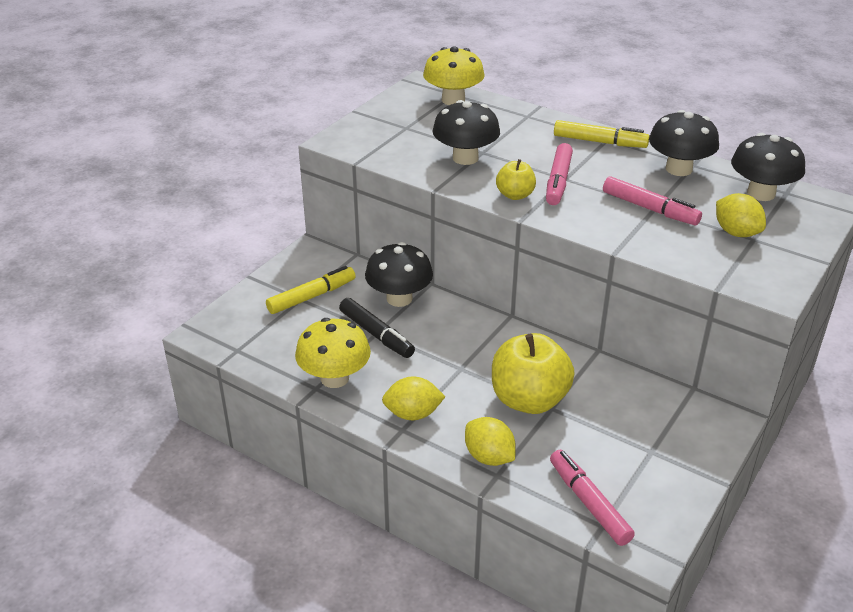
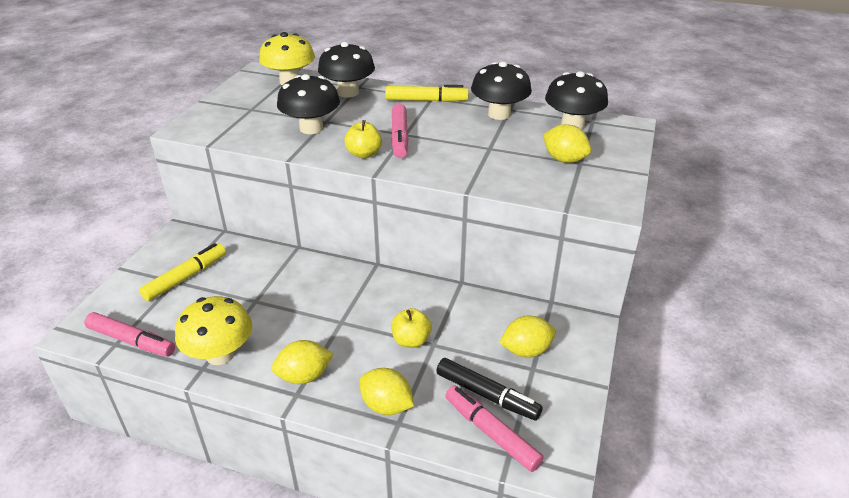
camera: 15 degrees left, 0 degrees up
black marker [339,298,415,358] -> black marker moved to [436,358,543,421]
black mushroom [365,242,433,307] -> black mushroom moved to [318,42,375,98]
yellow apple [492,333,575,414] -> yellow apple [391,308,432,348], size x0.52
pink marker [603,176,702,226] -> pink marker moved to [84,312,175,357]
none -> yellow lemon [499,316,556,358]

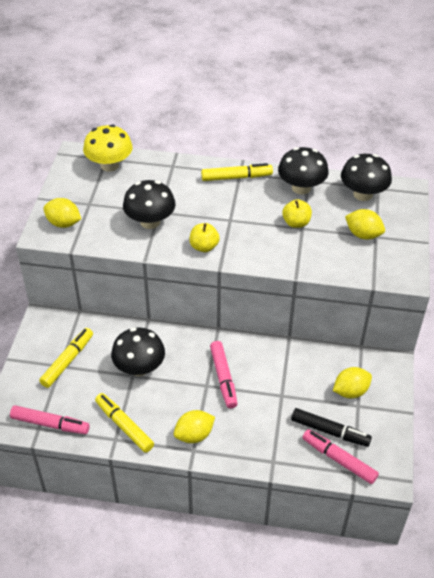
camera: 10 degrees left, 10 degrees up
yellow mushroom [175,296,252,365] -> yellow marker [95,393,154,453]
black mushroom [318,42,375,98] -> black mushroom moved to [111,328,165,376]
yellow lemon [359,368,414,415] -> yellow lemon moved to [43,198,81,228]
pink marker [391,104,409,158] -> pink marker moved to [210,341,238,408]
yellow apple [391,308,432,348] -> yellow apple moved to [282,199,312,228]

